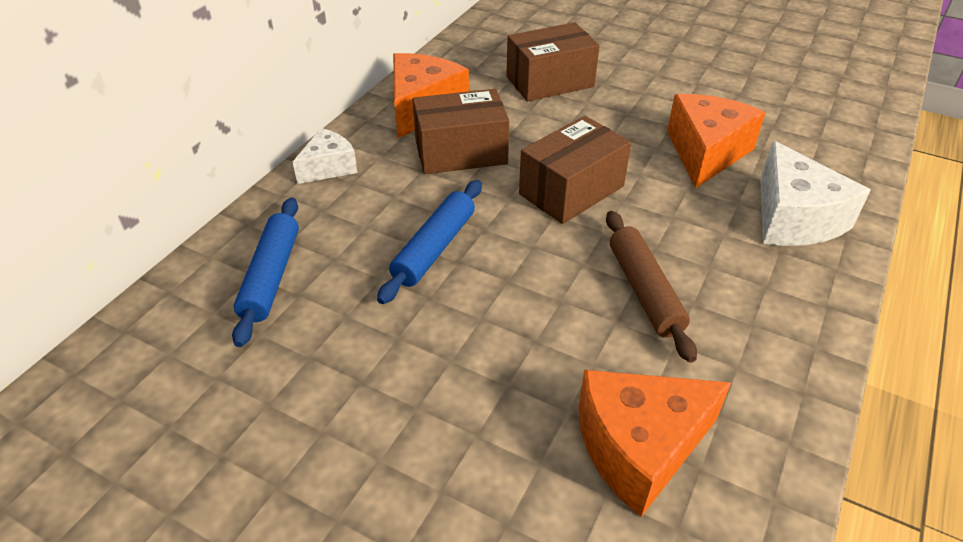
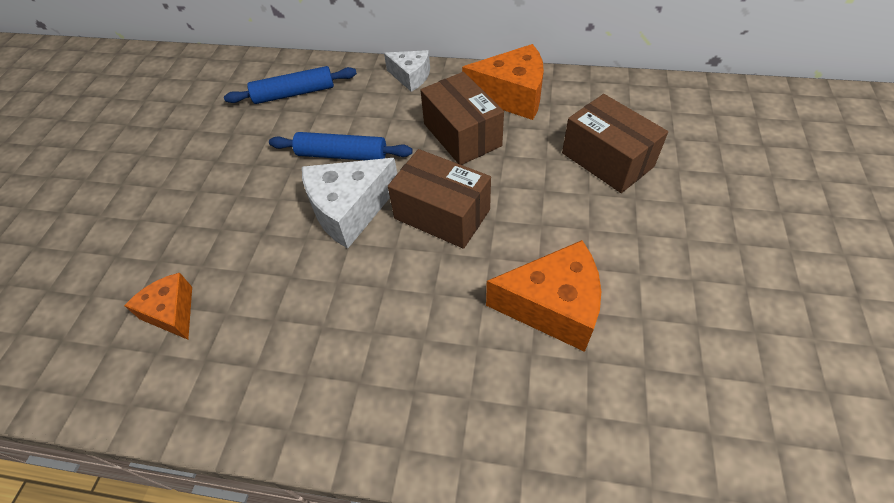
camera: 75 degrees right, 10 degrees up
orange cheese [578,370,731,517] -> orange cheese [124,273,192,340], size x0.61
brown rolling pin [606,211,697,363] -> none
white cheese [760,141,871,246] -> white cheese moved to [302,158,397,249]

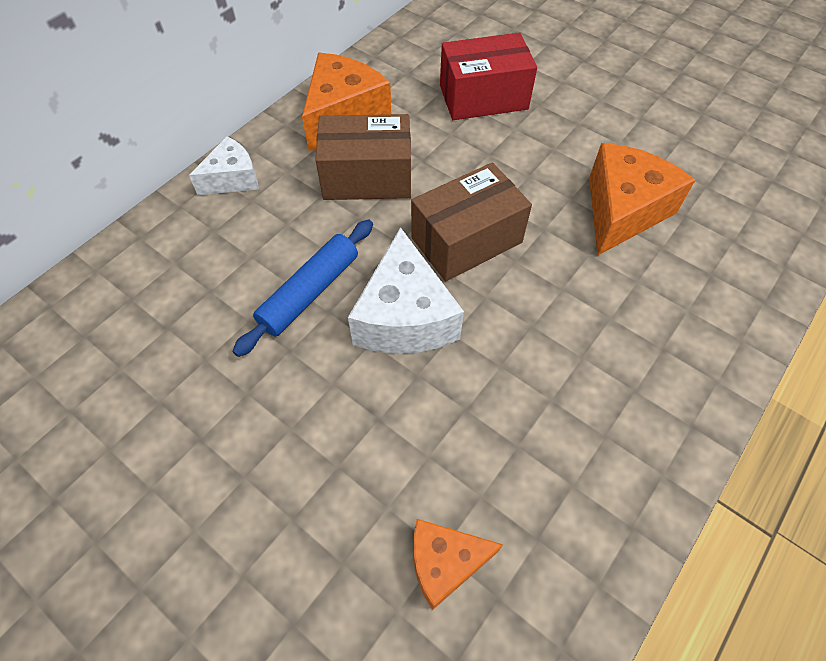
camera: 65 degrees left, 5 degrees up
blue rolling pin [224,66,357,104] -> none
brown box [562,94,668,193] -> red box [440,32,537,120]

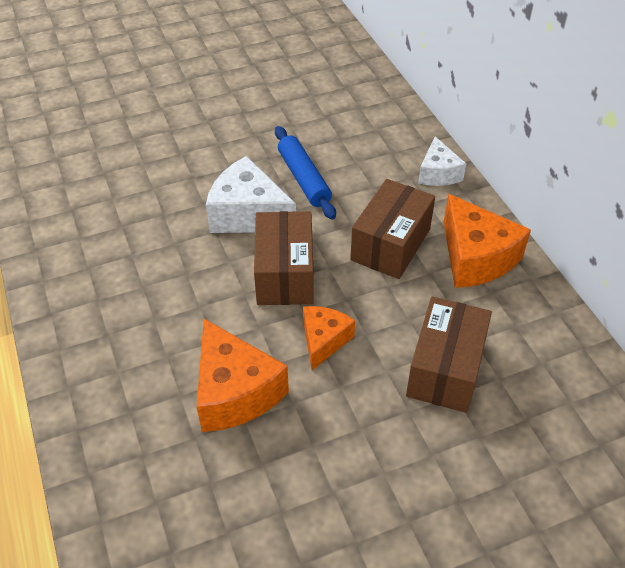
camera: 120 degrees right, 10 degrees down
orange cheese [414,519,503,610] -> orange cheese moved to [303,306,355,370]
red box [440,32,537,120] -> brown box [406,297,492,413]

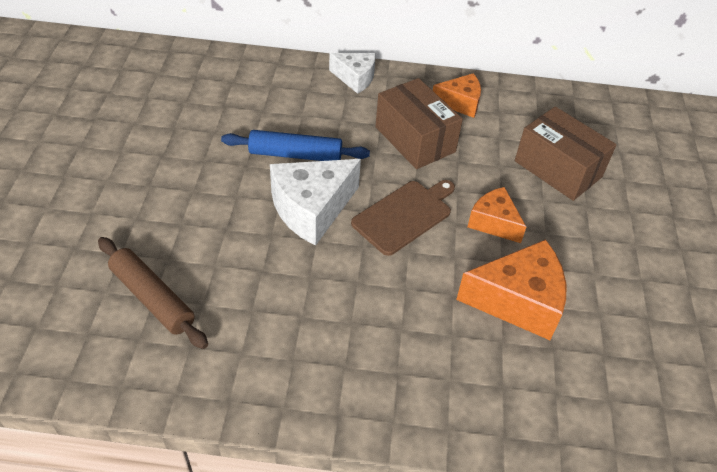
camera: 65 degrees left, 0 degrees up
brown box [254,211,314,305] -> brown cutting board [351,180,455,256]
orange cheese [444,194,531,288] -> orange cheese [433,73,481,118], size x0.61
none -> brown rolling pin [98,237,208,349]

